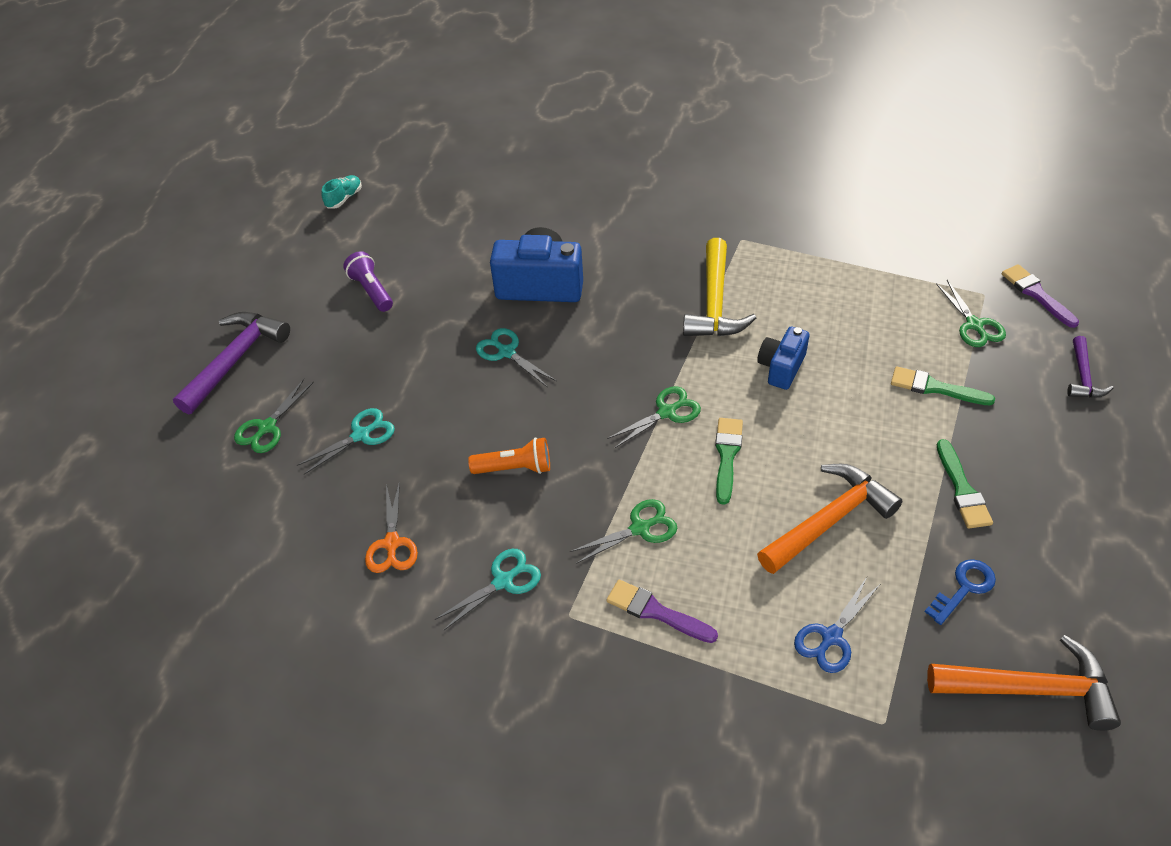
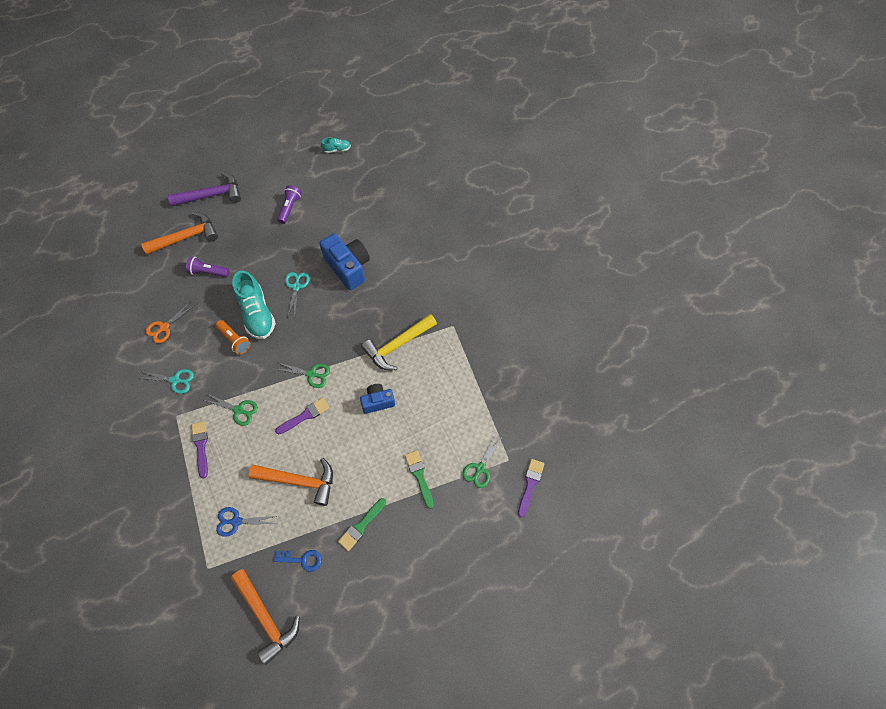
camera: 45 degrees right, 15 degrees up
green scissors [234,379,314,453] -> orange hammer [141,211,218,255]
turquoise scissors [297,408,395,475] -> purple flashlight [186,256,229,277]
green brush [715,418,743,505] -> purple brush [275,398,330,434]
purple hammer [1067,336,1113,398] -> none
none -> turquoise shoe [232,271,276,339]

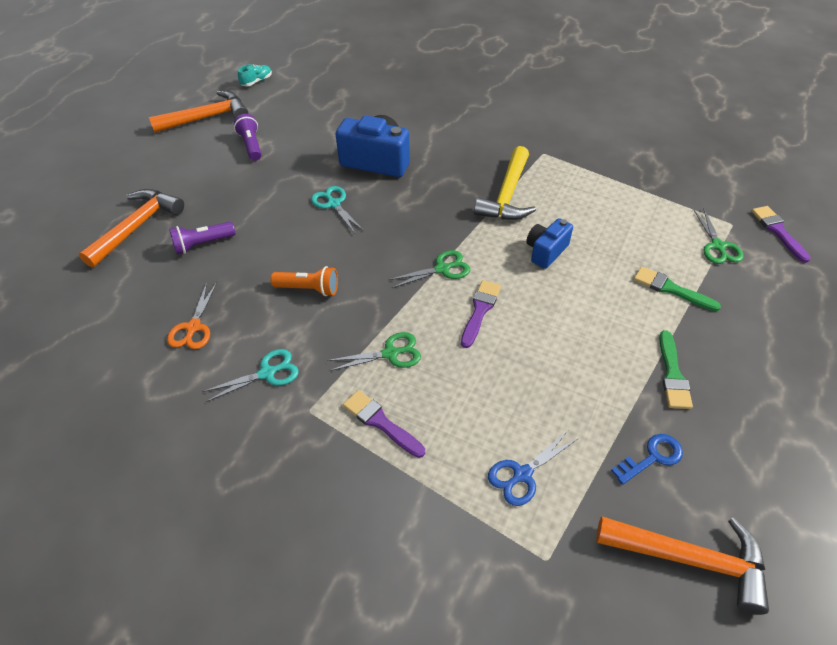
camera: 35 degrees left, 15 degrees down
purple hammer [168,172,241,206] -> none
turquoise shoe [232,271,276,339] -> none
orange hammer [249,458,333,506] -> orange hammer moved to [149,91,248,133]

